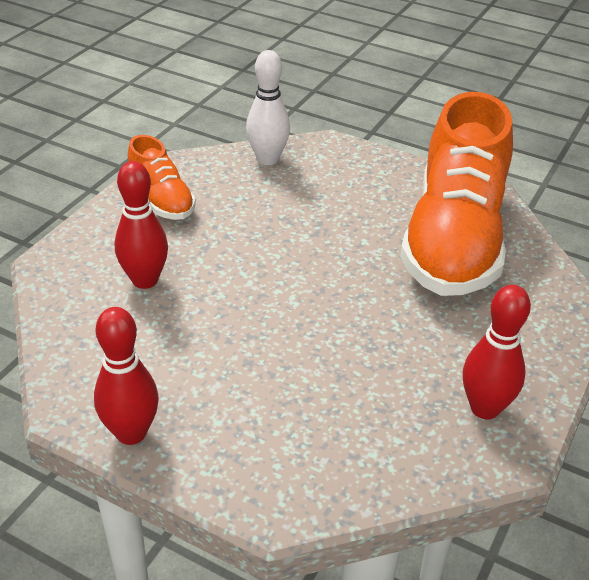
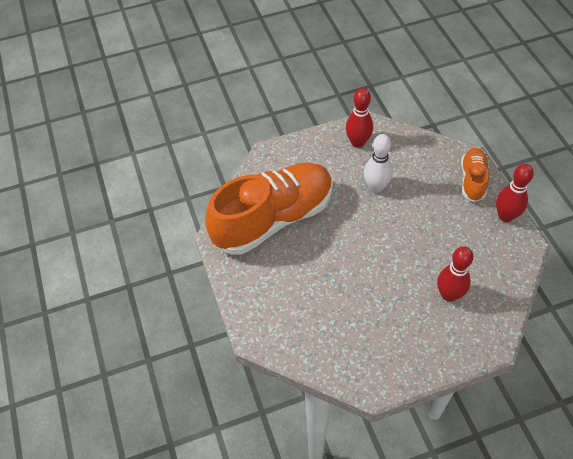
camera: 135 degrees left, 15 degrees up
orange shoe [128,135,196,220] -> orange shoe moved to [461,148,489,202]
white bowling pin [246,50,290,165] -> white bowling pin moved to [364,134,393,193]

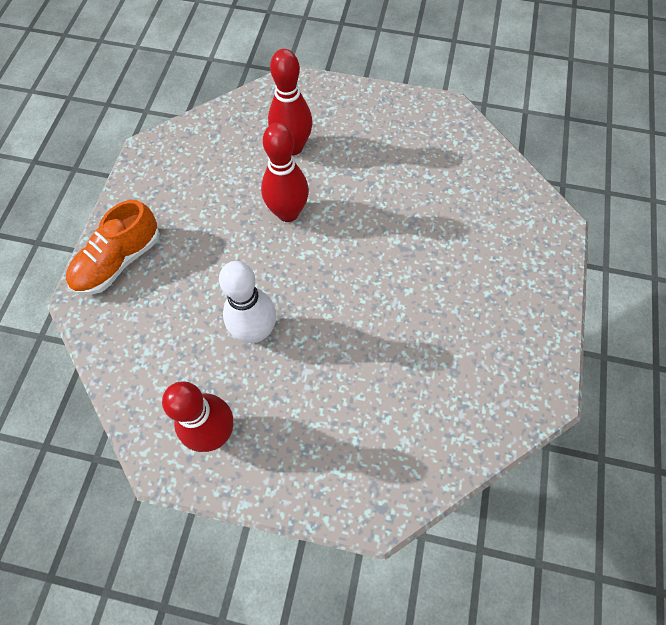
camera: 150 degrees left, 10 degrees up
orange shoe [205,163,333,255] -> none
red bowling pin [496,164,534,222] -> red bowling pin moved to [261,123,309,222]

